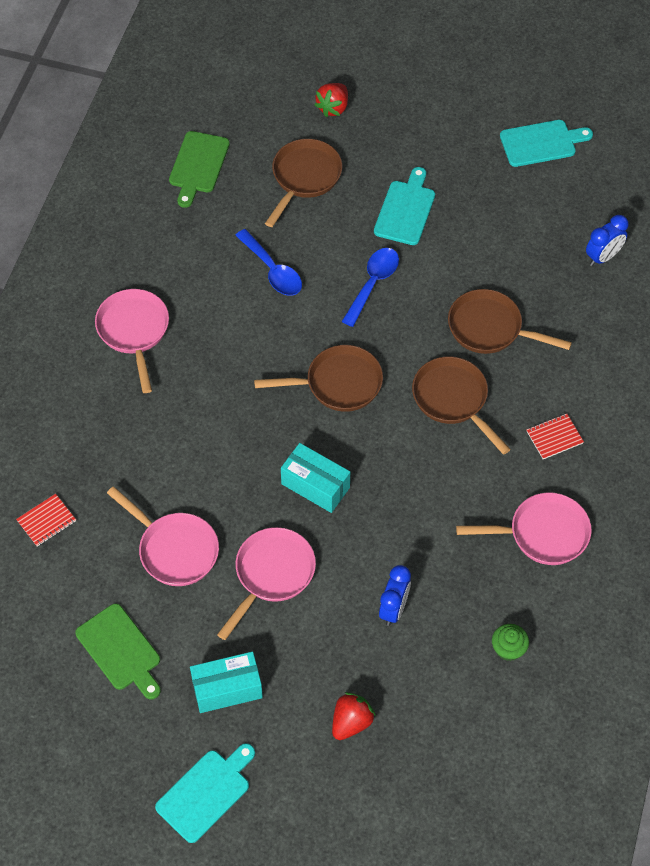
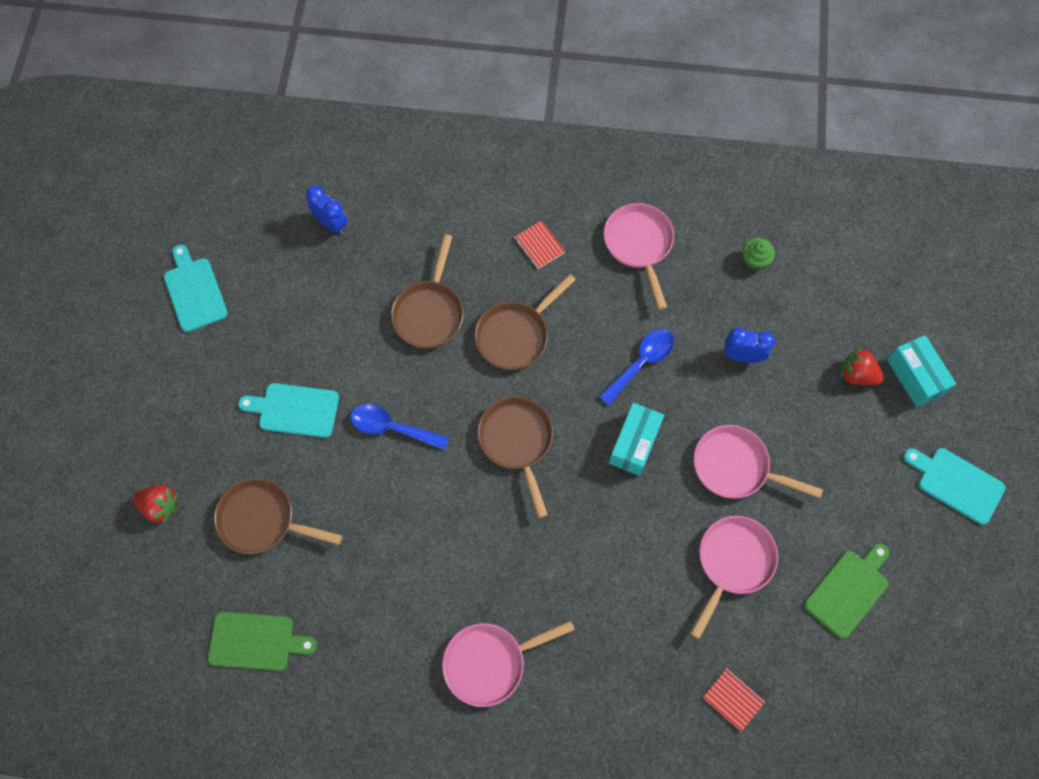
camera: 100 degrees left, 10 degrees up
turquoise box [190,651,263,713] -> turquoise box moved to [887,335,956,408]
blue spoon [235,229,302,296] -> blue spoon moved to [599,329,674,405]

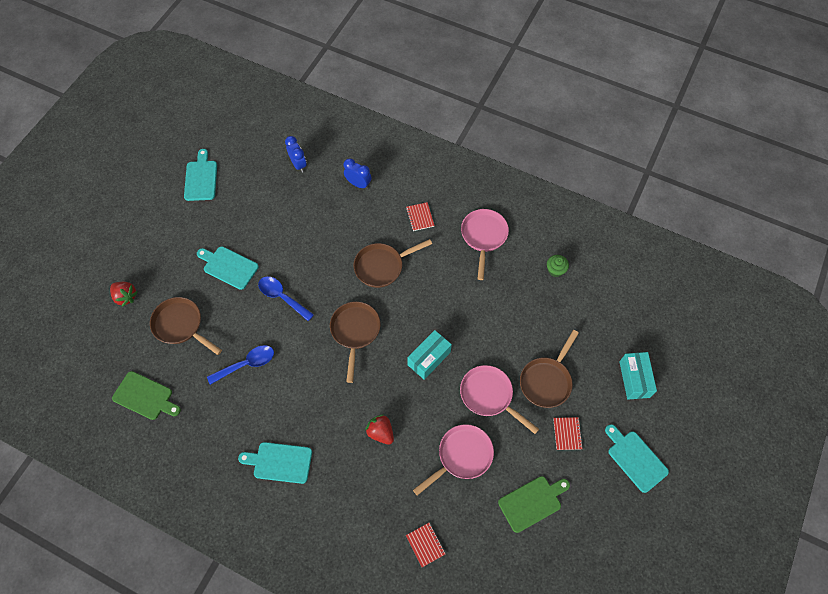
camera: 20 degrees right, 5 degrees down
brown pan [391,234,463,349] -> brown pan moved to [520,330,579,408]
pink pan [442,620,575,707] -> turquoise cutting board [238,442,312,484]
blue spoon [599,329,674,405] -> blue spoon moved to [207,345,274,385]
blue clock [724,327,775,363] -> blue clock moved to [344,158,372,189]
red strawberry [841,347,884,385] -> red strawberry moved to [365,414,394,445]
none -> red notebook [553,417,583,450]

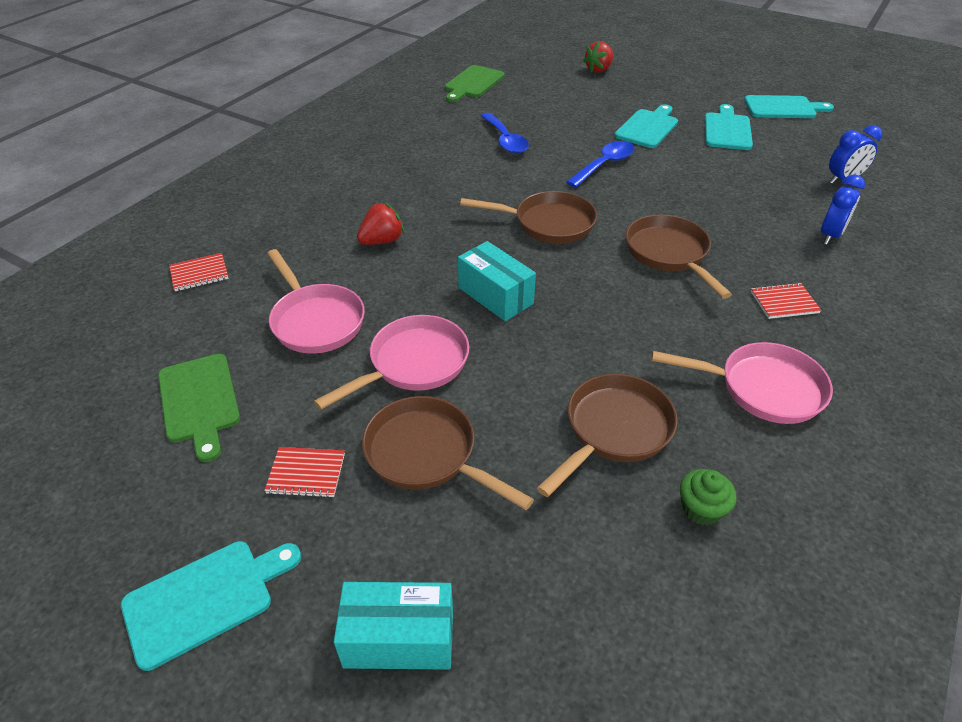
camera: 95 degrees right, 20 degrees down
brown pan [150,297,222,355] -> brown pan moved to [537,374,678,497]
turquoise cutting board [238,442,312,484] -> turquoise cutting board moved to [705,104,753,150]

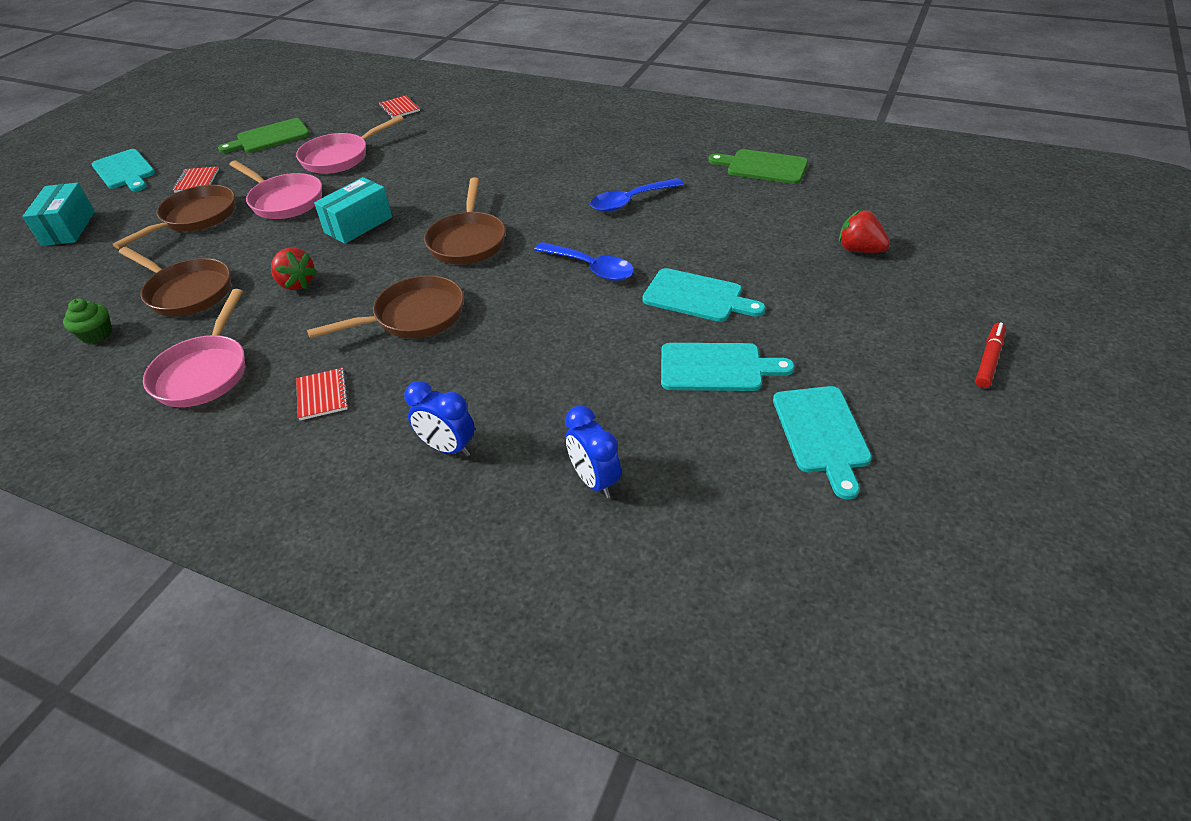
camera: 85 degrees right, 0 degrees up
red strawberry [357,203,404,245] -> red strawberry moved to [271,248,317,290]
none -> red marker [976,322,1006,388]

